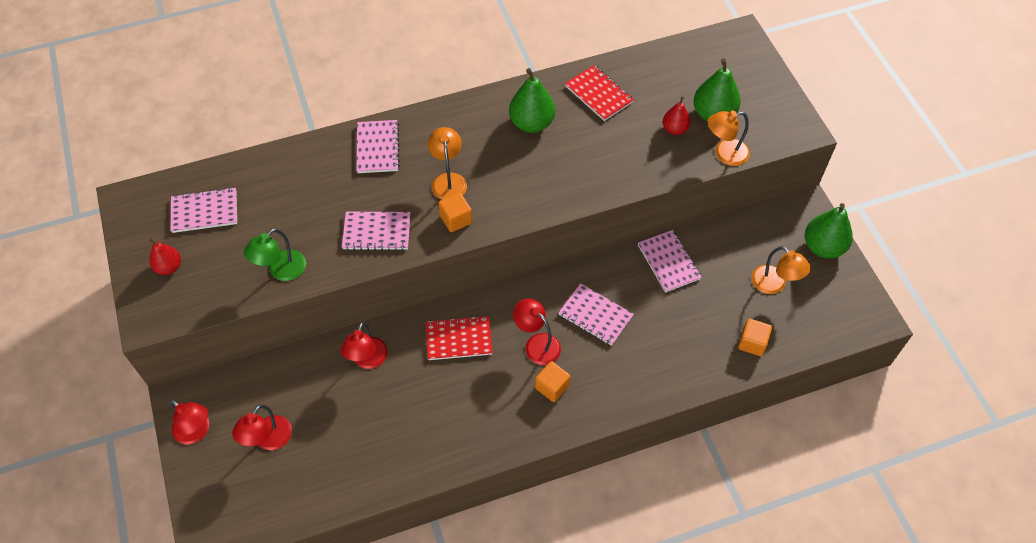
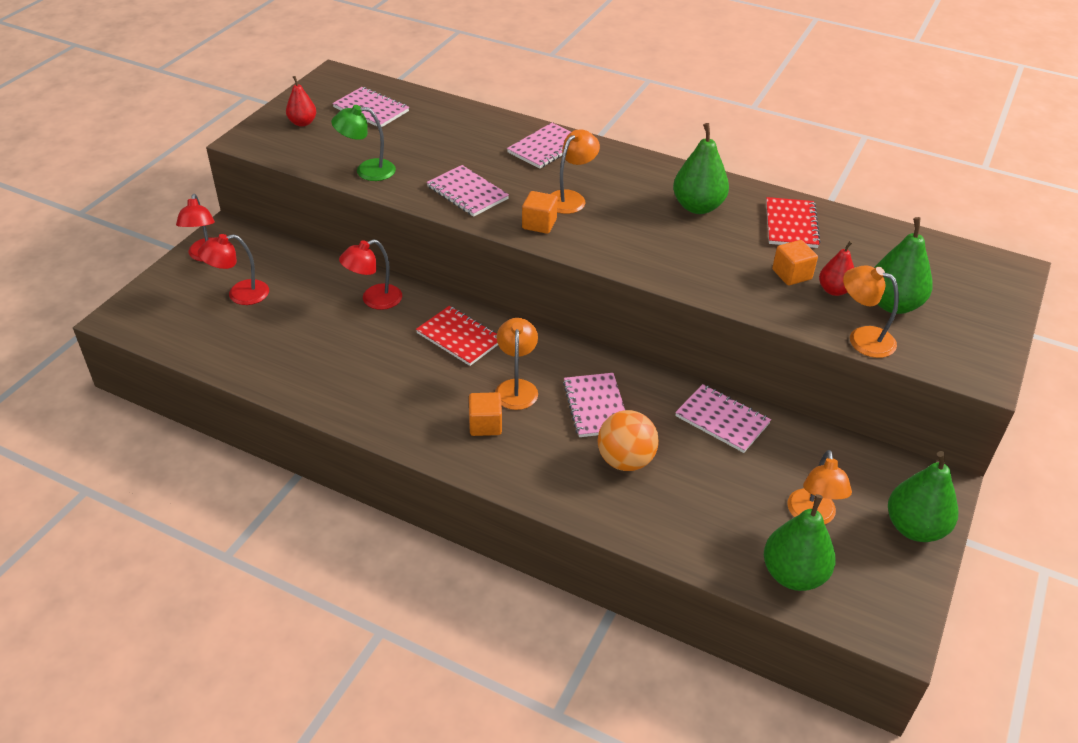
camera: 45 degrees right, 15 degrees down
red lamp [513,298,561,365] -> orange lamp [495,318,538,410]
pink notebook [638,230,702,293] -> pink notebook turned 75 degrees counterclockwise [675,384,771,453]
orange cube [738,319,772,356] -> orange cube moved to [772,240,818,285]
none -> orange ball [597,410,659,471]
none -> green pear [764,494,836,591]

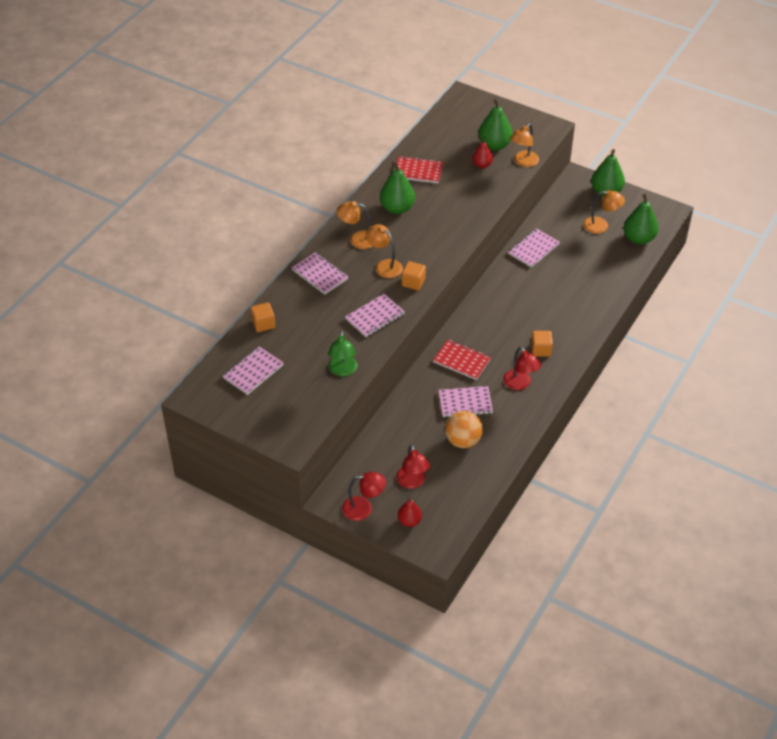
camera: 85 degrees left, 5 degrees up
red pear [286,76,316,127] -> red pear moved to [398,497,422,527]
red lamp [339,239,402,310] -> red lamp moved to [503,347,541,390]
red notebook [416,306,498,366] -> red notebook turned 75 degrees clockwise [433,340,491,380]
orange lamp [495,318,538,410] -> orange lamp moved to [336,201,373,249]
pink notebook [563,373,625,437] -> pink notebook moved to [439,386,493,417]
orange ball [597,410,659,471] -> orange ball moved to [445,411,483,448]
orange cube [772,240,818,285] -> orange cube moved to [250,302,275,332]

